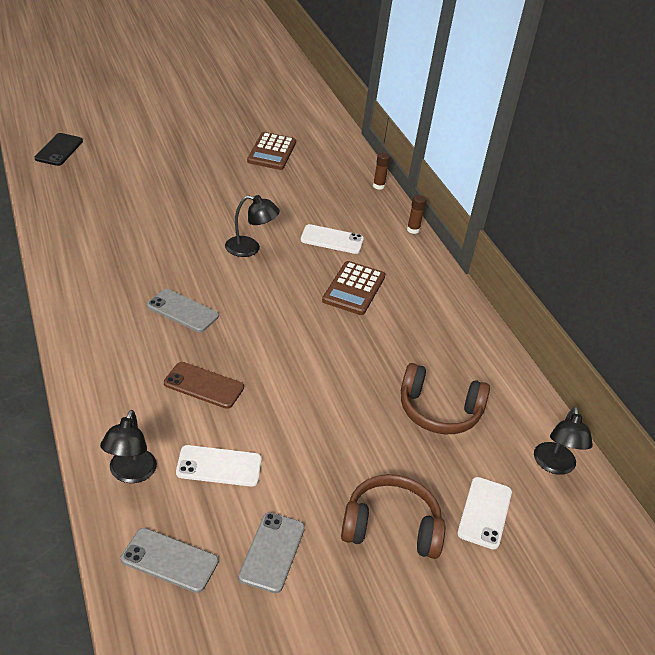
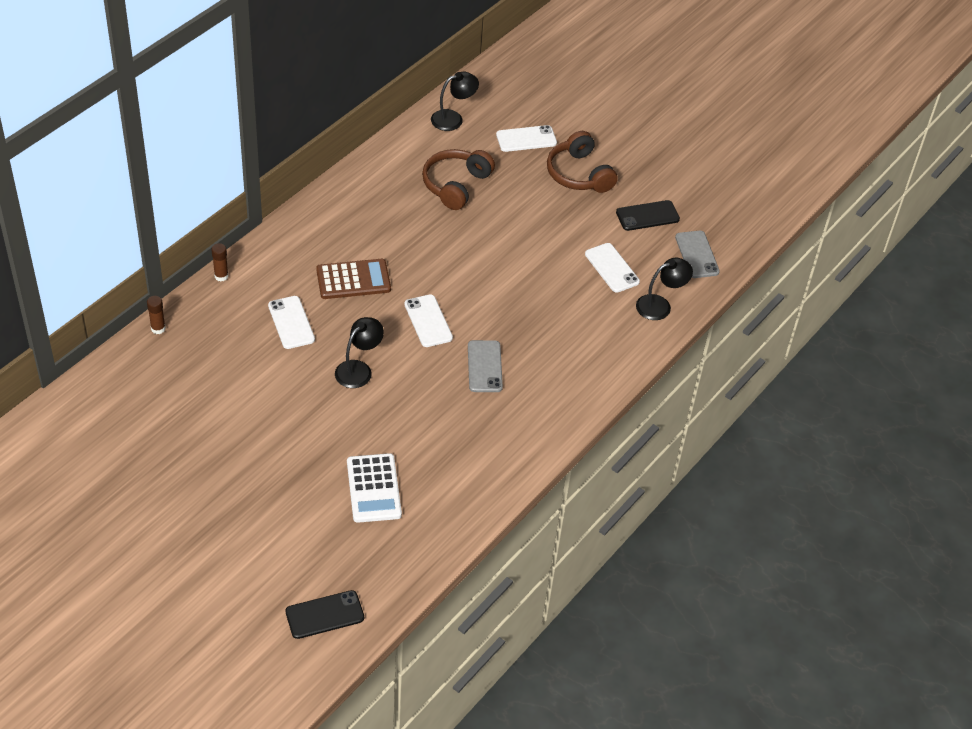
camera: 120 degrees left, 10 degrees up
brown phone [164,362,244,409] -> none
black lamp [225,195,280,257] -> black lamp turned 60 degrees clockwise [335,317,384,388]
grey phone [238,512,305,593] -> black phone [616,200,680,231]
brown calculator [247,132,296,170] -> none
brown headphones [401,363,490,434] -> brown headphones turned 135 degrees counterclockwise [422,149,495,210]
none -> white calculator [347,453,402,523]
none -> white phone [404,294,453,347]

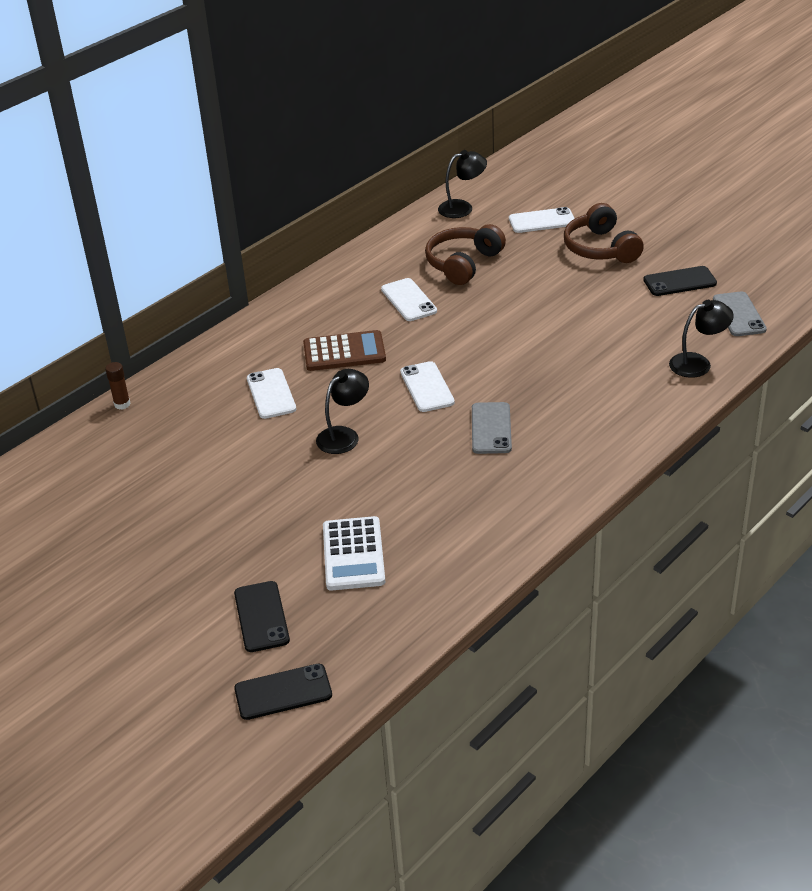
camera: 10 degrees right, 10 degrees down
brown glue stick [211,243,229,281] -> none
white phone [585,243,640,293] -> white phone moved to [381,278,437,321]
none -> black phone [234,581,290,652]

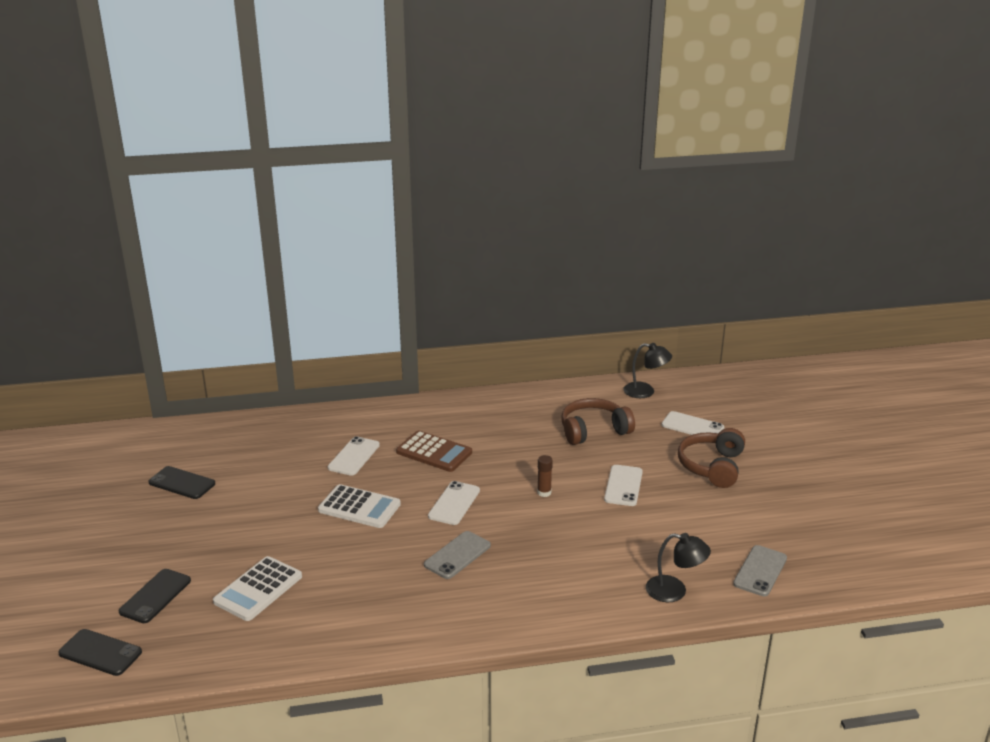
camera: 35 degrees right, 10 degrees down
brown glue stick [105,362,131,410] -> brown glue stick moved to [537,455,553,497]
black lamp [316,369,369,454] -> white calculator [318,484,401,528]
white phone [381,278,437,321] -> white phone moved to [604,465,643,506]
black phone [643,266,717,296] -> black phone moved to [148,466,215,499]

